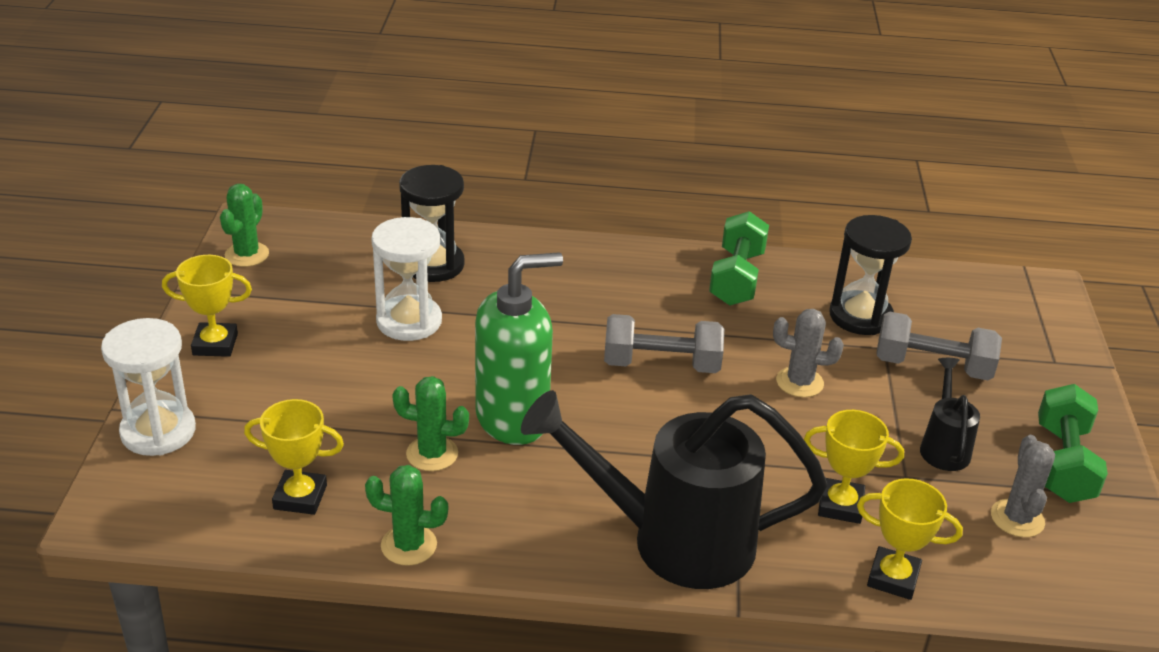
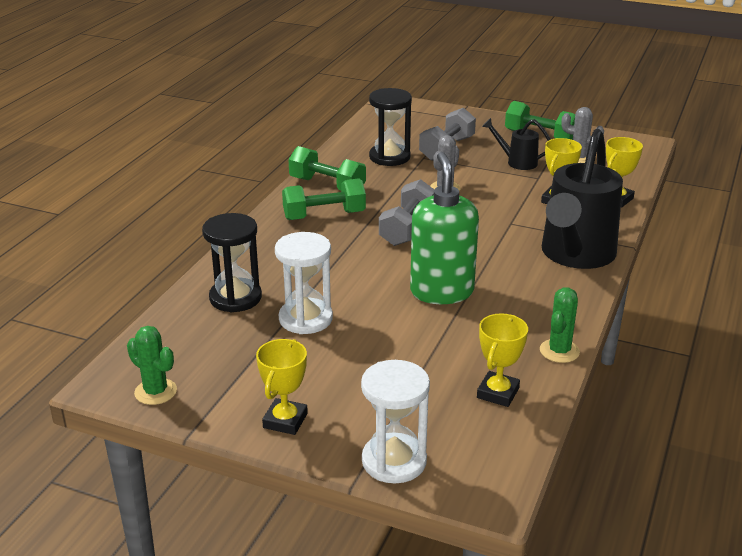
camera: 70 degrees left, 5 degrees down
green cactus [392,376,469,471] -> none
none -> green dumbbell [282,178,366,220]

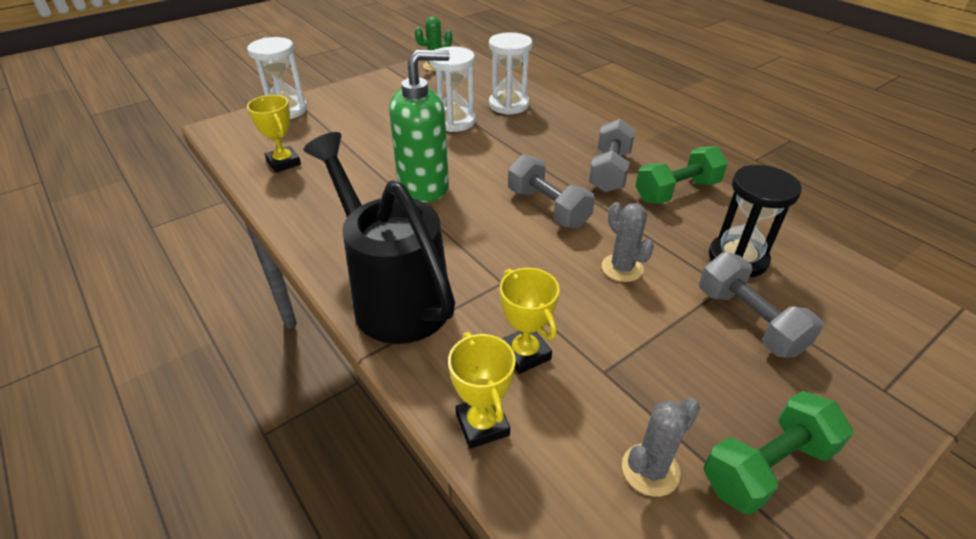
camera: 120 degrees right, 10 degrees up
black hourglass [202,213,262,313] -> white hourglass [489,32,533,115]
yellow trophy [256,339,308,435] -> none
green dumbbell [282,178,366,220] -> grey dumbbell [589,119,635,193]
green soap dispenser [410,152,479,304] -> green soap dispenser turned 45 degrees counterclockwise [389,50,450,202]
black watering can [482,118,551,170] -> none
green cactus [540,287,580,363] -> none

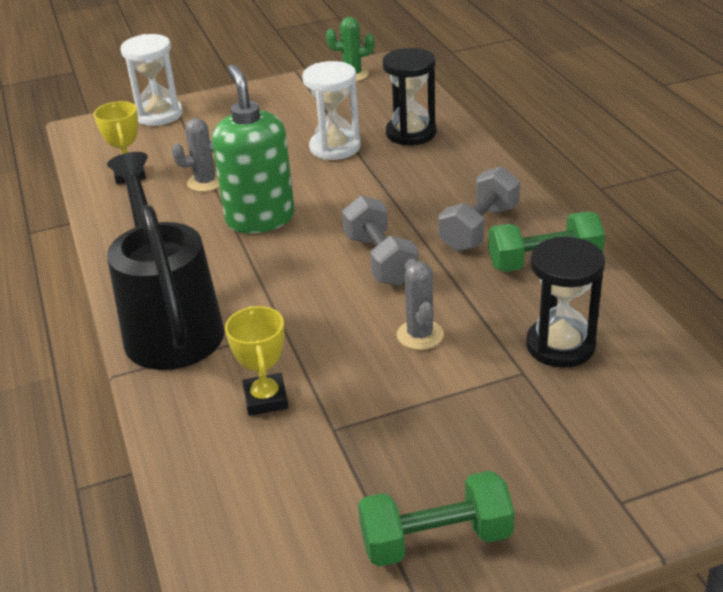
camera: 20 degrees right, 5 degrees down
green soap dispenser [389,50,450,202] -> green soap dispenser turned 105 degrees counterclockwise [212,64,295,233]
yellow trophy [448,332,516,449] -> none
white hourglass [489,32,533,115] -> black hourglass [382,48,436,145]
grey cactus [622,398,700,497] -> grey cactus moved to [171,118,220,192]
grey dumbbell [699,252,824,358] -> none

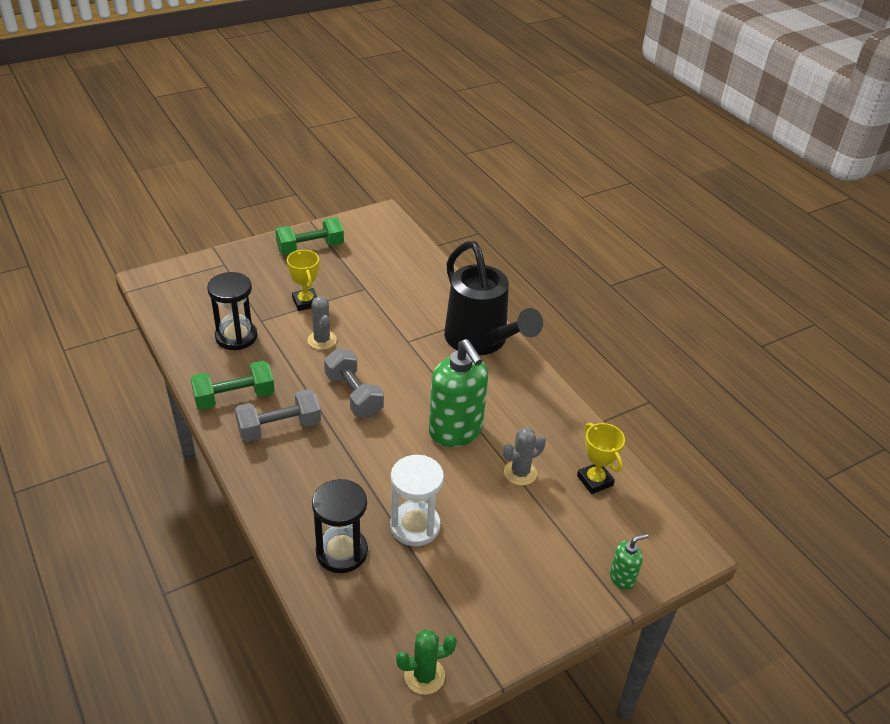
camera: 165 degrees right, 5 degrees up
white hourglass [120,34,183,126] -> green soap dispenser [610,534,649,590]
yellow trophy [225,306,288,416] -> yellow trophy moved to [287,250,319,311]
grey dumbbell [439,166,520,252] -> grey dumbbell turned 45 degrees clockwise [235,389,321,442]

